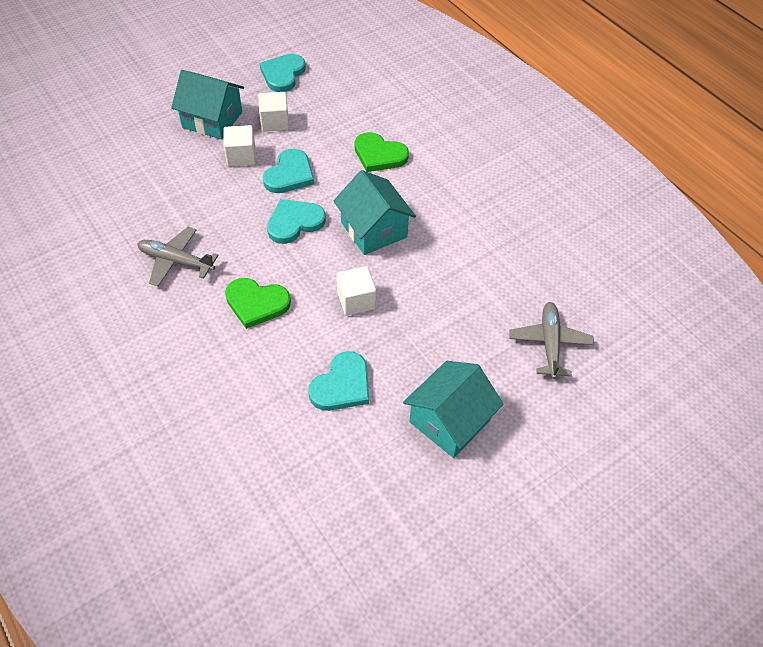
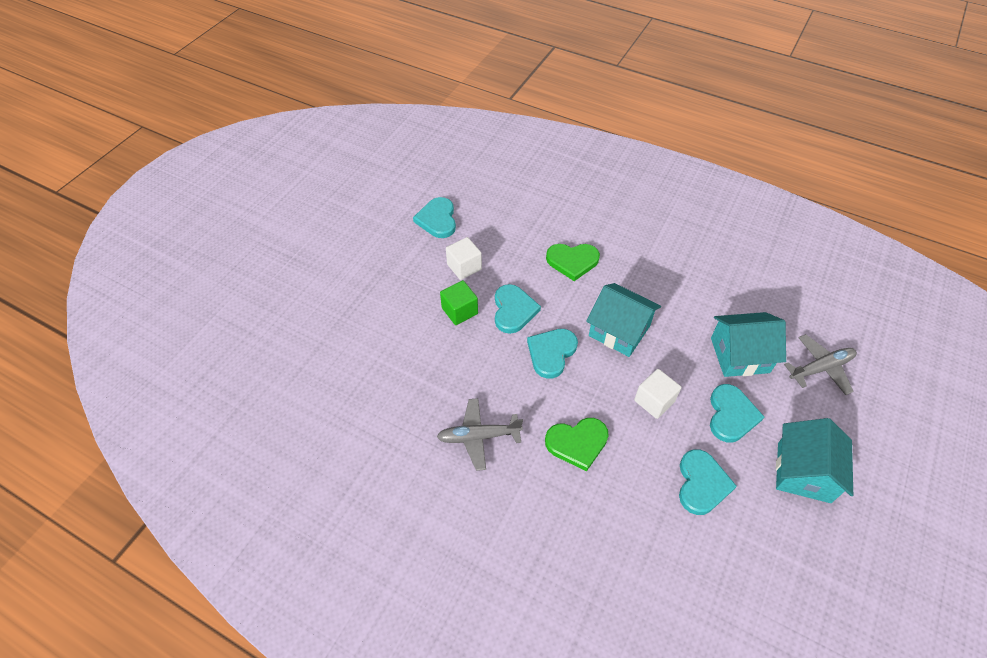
camera: 25 degrees left, 0 degrees up
turquoise house [171,70,244,139] -> turquoise house moved to [711,312,786,377]
white cube [224,125,256,167] -> green cube [440,280,478,325]
grey plane [509,302,594,379] -> grey plane turned 90 degrees clockwise [784,334,857,395]
none -> turquoise heart [710,384,764,442]

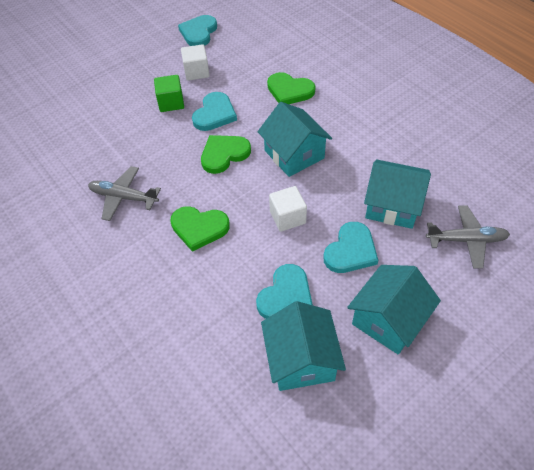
camera: 25 degrees right, 0 degrees up
turquoise heart [527,329,578,379] -> green heart [201,135,251,174]
none -> turquoise house [261,301,346,391]

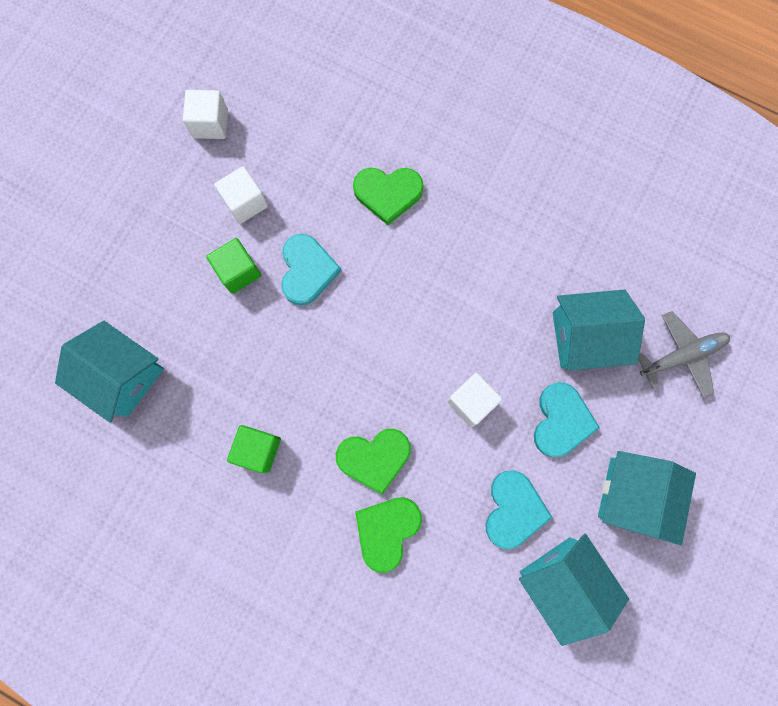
camera: 25 degrees left, 25 degrees up
grey plane [88,166,161,221] -> green cube [227,425,281,473]
turquoise heart [178,15,217,46] -> white cube [183,90,228,139]
green heart [201,135,251,174] -> green heart moved to [355,497,422,573]
turquoise house [258,102,332,177] -> turquoise house moved to [55,321,164,423]

